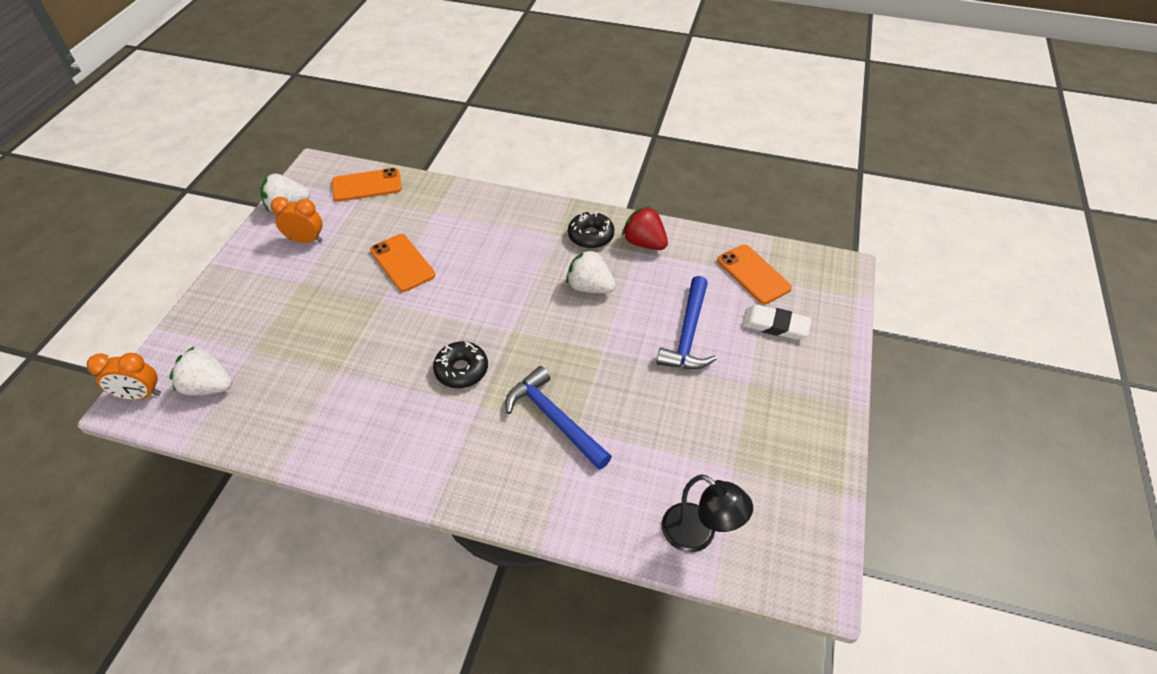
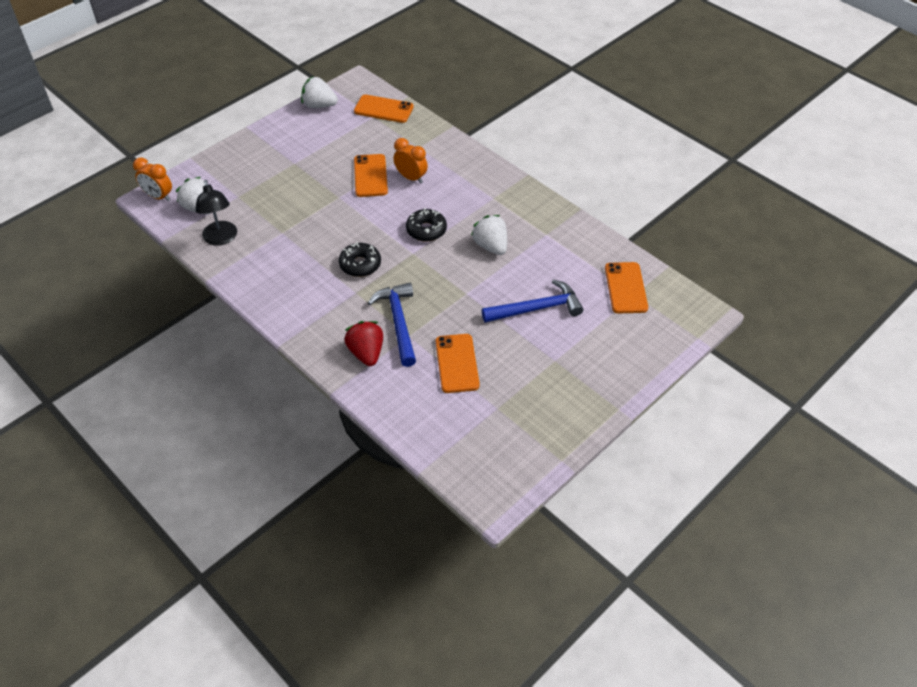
camera: 30 degrees right, 0 degrees up
orange clock [271,197,323,243] -> orange clock moved to [393,138,428,184]
black donut [568,211,614,249] -> black donut moved to [406,208,447,242]
red strawberry [622,206,668,250] -> red strawberry moved to [344,321,383,366]
blue hammer [656,276,716,369] -> blue hammer turned 150 degrees counterclockwise [482,280,583,323]
black lamp [662,474,753,552] -> black lamp moved to [195,180,237,246]
white eraser [742,304,811,340] -> none
none -> orange phone [436,334,480,393]

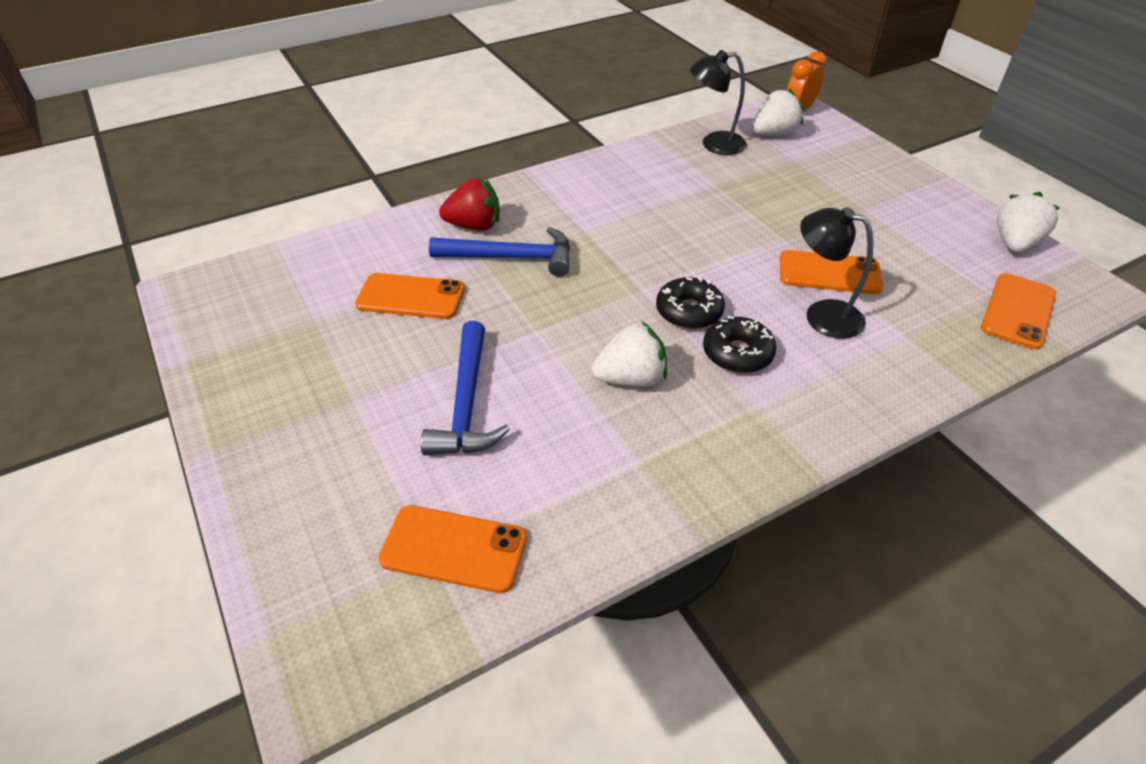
camera: 105 degrees right, 5 degrees down
black donut [339,242,381,277] -> black donut moved to [703,316,777,373]
orange clock [393,138,428,184] -> black lamp [800,207,873,339]

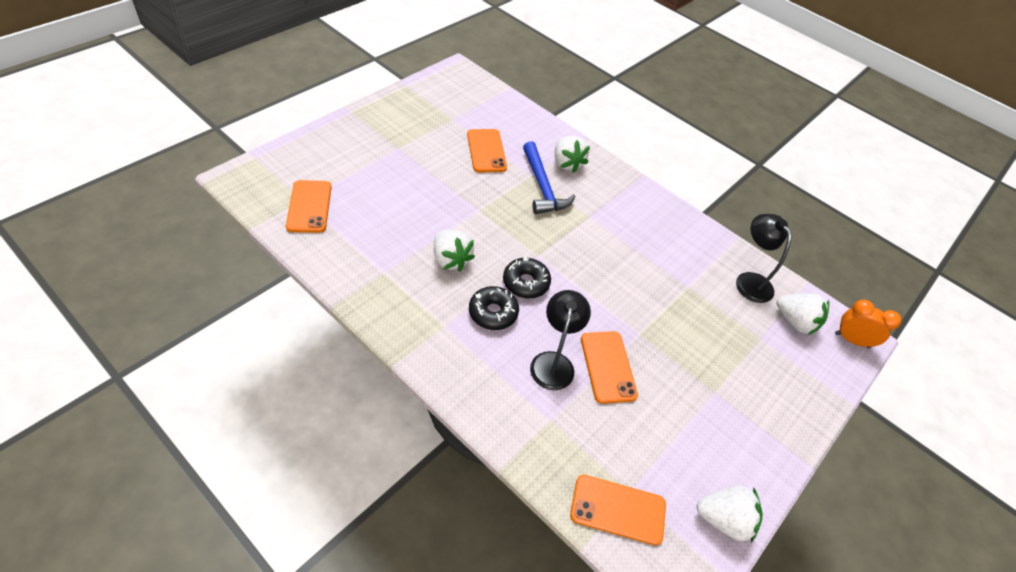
camera: 65 degrees right, 5 degrees up
blue hammer [421,321,510,455] -> none
red strawberry [439,178,500,231] -> white strawberry [555,136,590,173]

